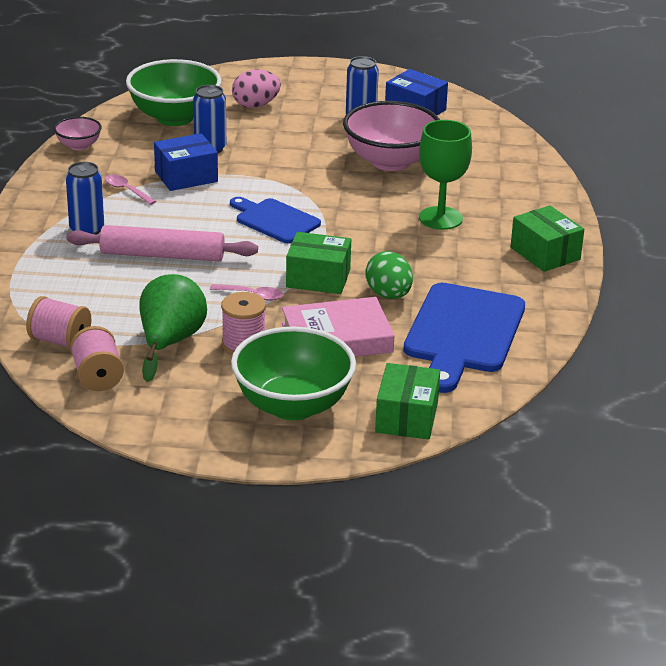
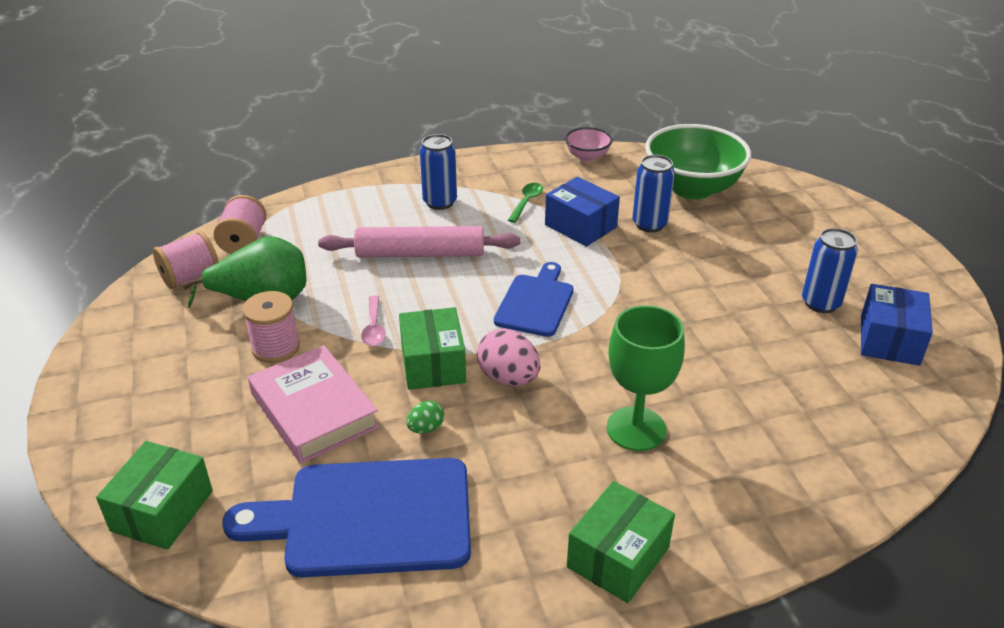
camera: 70 degrees right, 5 degrees up
pink rolling pin [66,225,258,261] -> pink rolling pin turned 75 degrees counterclockwise [318,226,520,258]
pink spoon [105,174,156,205] -> green spoon [508,183,543,223]
green bowl [231,327,356,420] -> none
pink egg [232,70,281,108] -> pink egg moved to [477,329,540,386]
pink bowl [343,101,440,171] -> none
green egg [365,251,413,299] -> green egg [406,401,444,434], size x0.54
green box [375,363,440,440] -> green box turned 60 degrees counterclockwise [96,441,213,550]

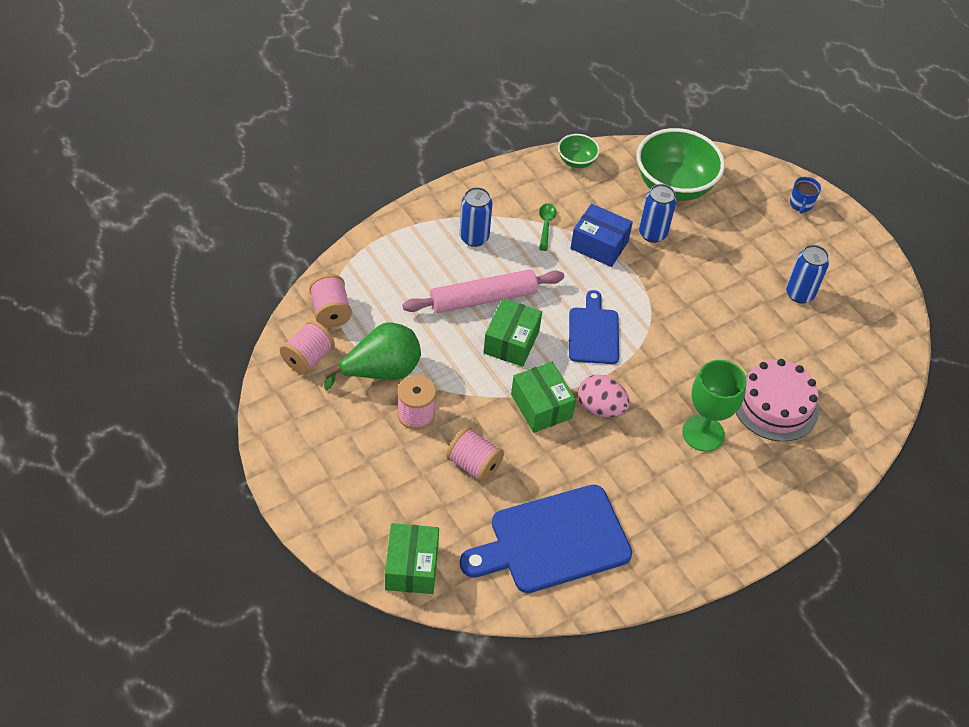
camera: 20 degrees left, 15 degrees up
pink book [248,345,380,464] -> pink spool [446,427,504,483]
pink spoon [361,295,386,346] -> none
green egg [406,401,444,434] -> none
pink bowl [565,127,613,162] -> green bowl [558,134,600,168]
green box [567,481,675,603] -> green box moved to [483,298,542,367]
blue box [861,284,933,366] -> none
none -> pink cake [736,359,819,442]
none -> blue mug [790,177,821,214]

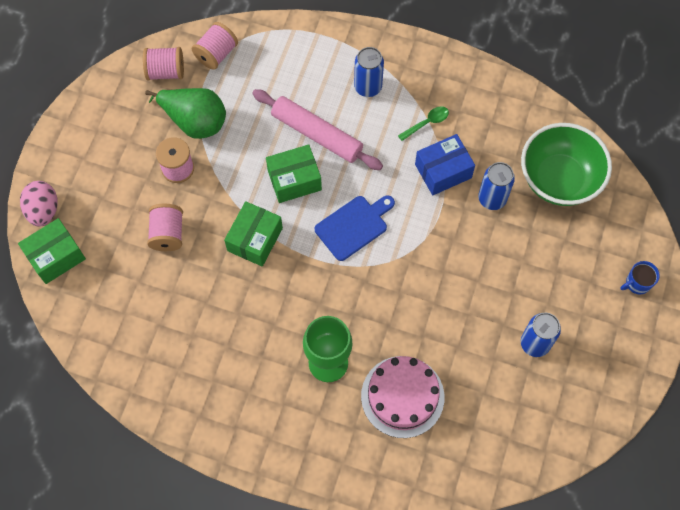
camera: 55 degrees right, 15 degrees up
blue cutting board [460,485,632,593] -> none
green bowl [558,134,600,168] -> none
blue box [570,204,633,267] -> blue box turned 75 degrees clockwise [415,134,475,195]
pink egg [578,374,630,417] -> pink egg moved to [20,181,58,227]

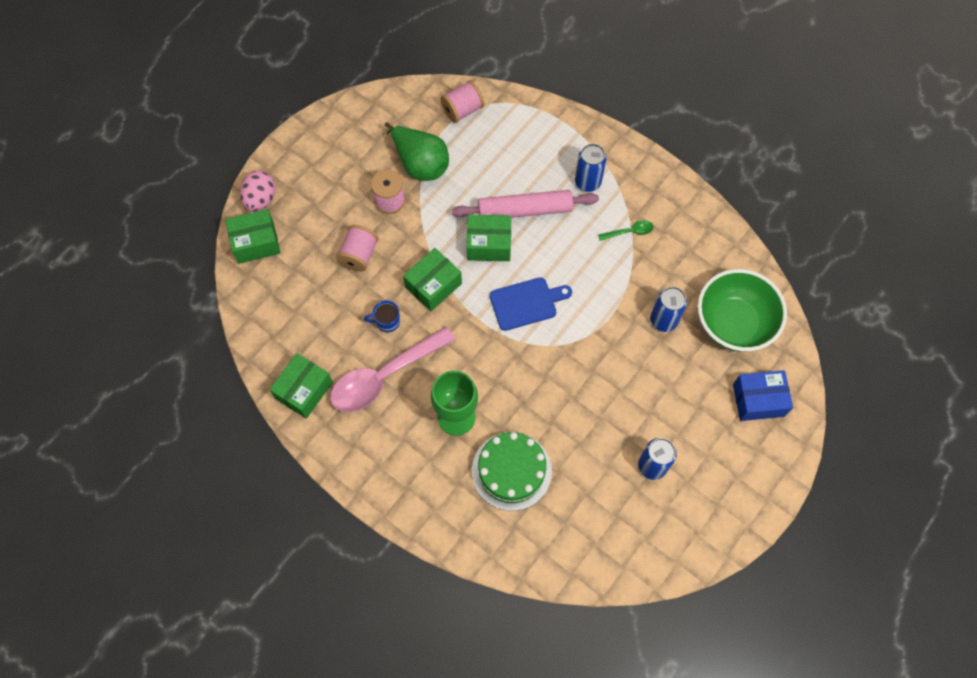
camera: 20 degrees right, 0 degrees up
pink spool [143,47,184,80] -> none
pink rolling pin [252,89,383,170] -> pink rolling pin turned 60 degrees counterclockwise [452,190,599,218]
pink cake [361,356,444,438] -> green cake [472,432,552,511]
blue box [415,134,475,195] -> blue box moved to [733,370,793,421]
blue mug [620,261,660,294] -> blue mug moved to [364,300,400,332]
none -> green box [269,353,333,419]
none -> pink spoon [330,326,456,412]

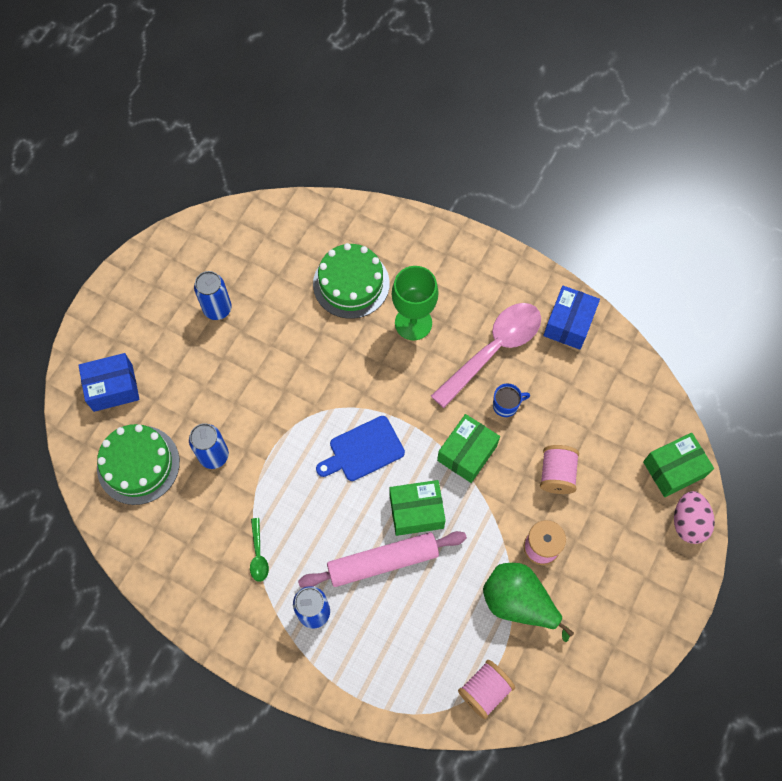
camera: 170 degrees right, 0 degrees up
green box [269,353,333,419] -> blue box [543,286,600,350]
green spoon [598,220,654,241] -> green spoon turned 75 degrees counterclockwise [250,518,269,582]
green bowl [698,269,787,352] -> green cake [97,424,180,505]

